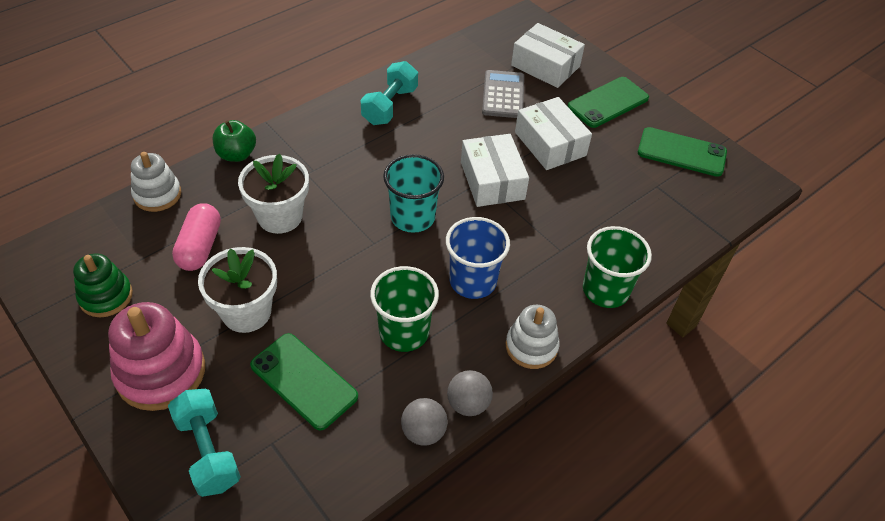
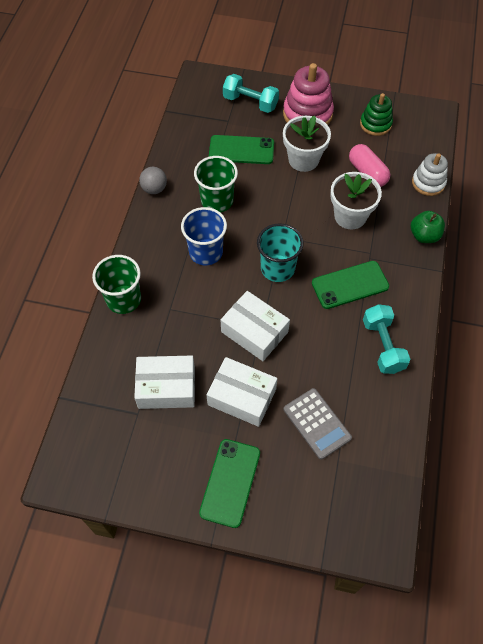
camera: 145 degrees right, 10 degrees up
grey ball [401,398,448,446] -> none
white stacking toy [506,305,560,369] -> none
white box [511,23,585,88] -> white box moved to [134,355,195,409]
green phone [638,127,727,177] -> green phone moved to [312,261,389,309]

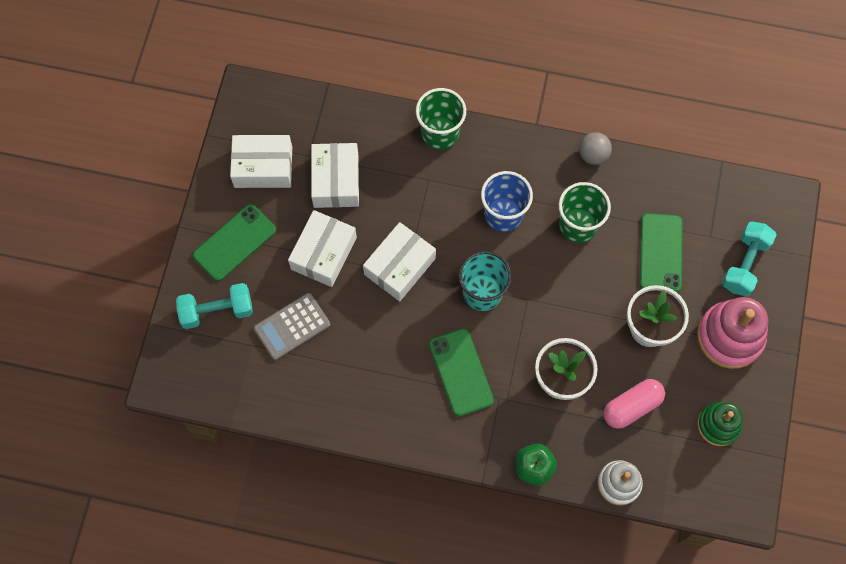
camera: 90 degrees right, 10 degrees up
green phone [199,439,260,528] -> green phone turned 60 degrees counterclockwise [193,204,276,281]
turquoise dumbbell [363,304,410,374] -> turquoise dumbbell moved to [176,283,253,329]
none -> white box [230,135,292,188]

